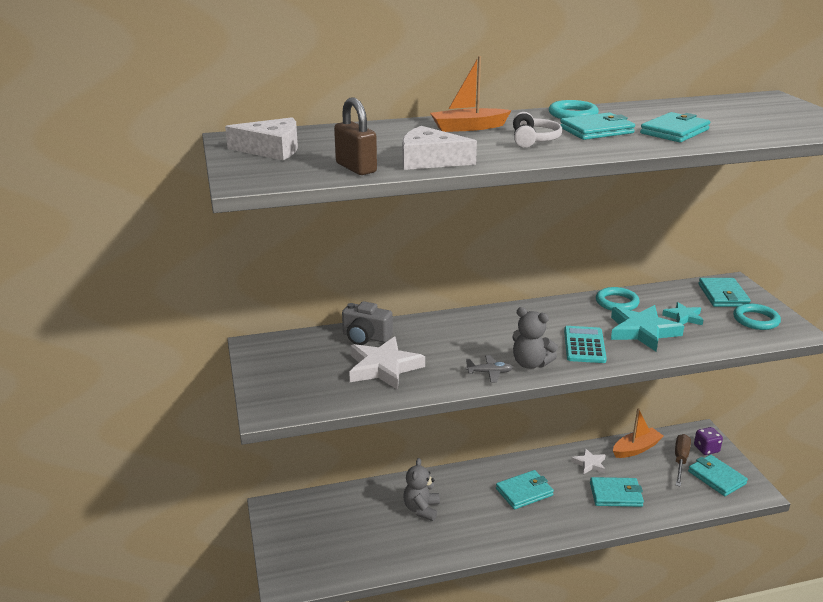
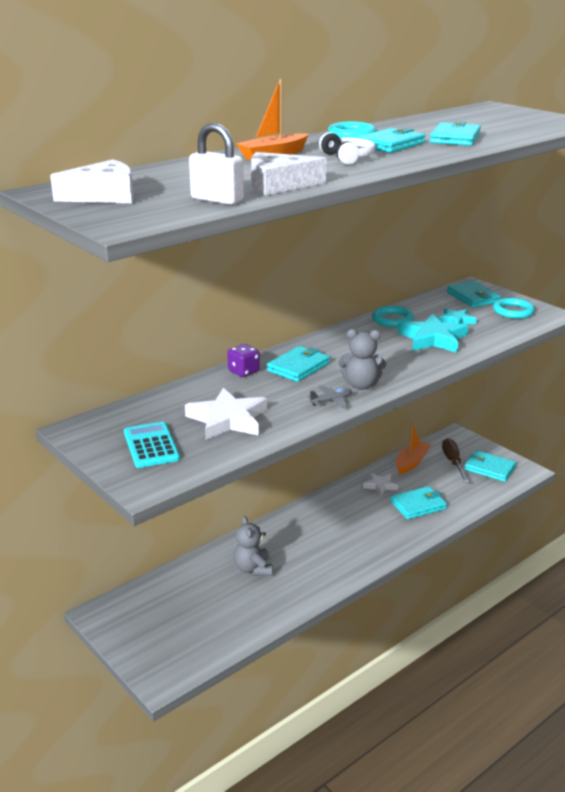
camera: 25 degrees left, 0 degrees up
brown padlock [334,98,377,175] -> white padlock [189,123,244,205]
grey camera [342,301,393,345] -> none
turquoise wallet [496,470,554,510] -> turquoise wallet moved to [267,346,330,382]
turquoise calculator [564,326,607,363] -> turquoise calculator moved to [124,422,180,468]
purple dice [694,427,723,455] -> purple dice moved to [227,344,260,377]

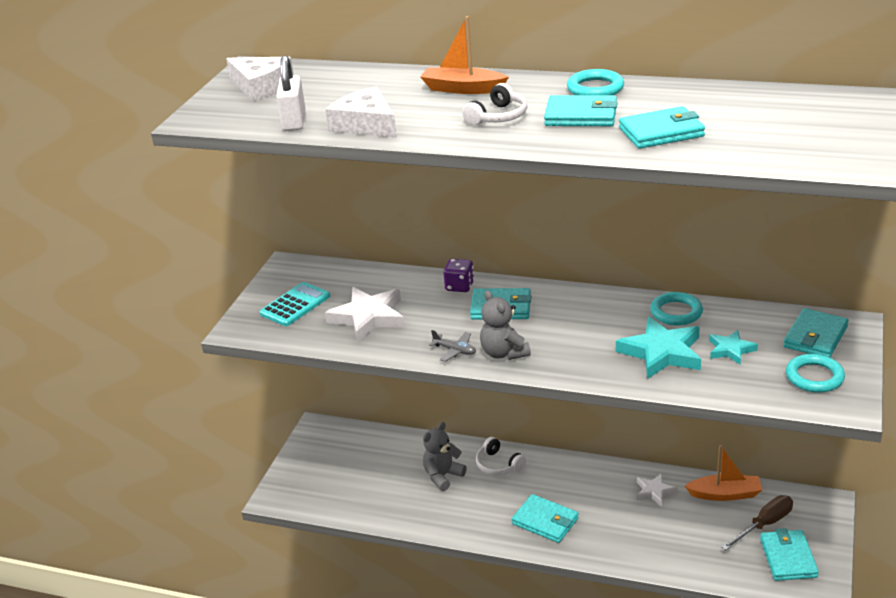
camera: 60 degrees right, 5 degrees up
turquoise wallet [391,486,447,519] -> turquoise wallet moved to [512,494,579,543]
none -> white headphones [476,437,526,475]

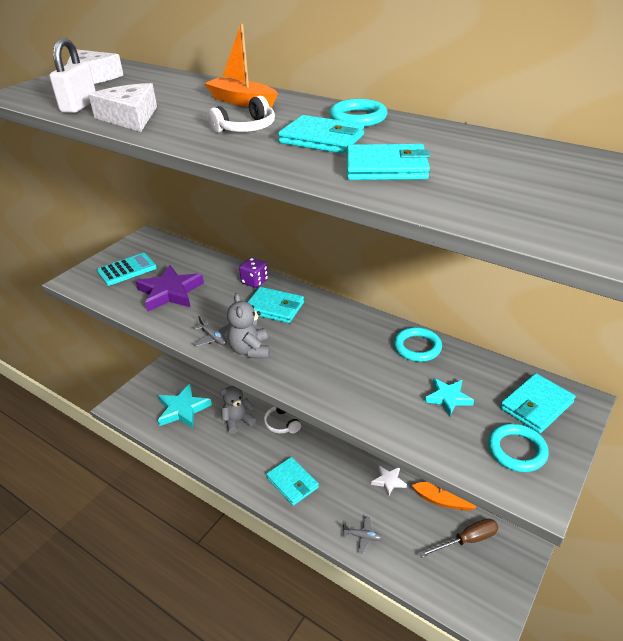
camera: 15 degrees right, 5 degrees up
white star [325,287,405,342] -> purple star [135,265,204,312]
turquoise star [616,317,701,379] -> turquoise star moved to [158,384,212,428]
turquoise wallet [760,528,819,581] -> none
none -> grey plane [343,516,382,554]

